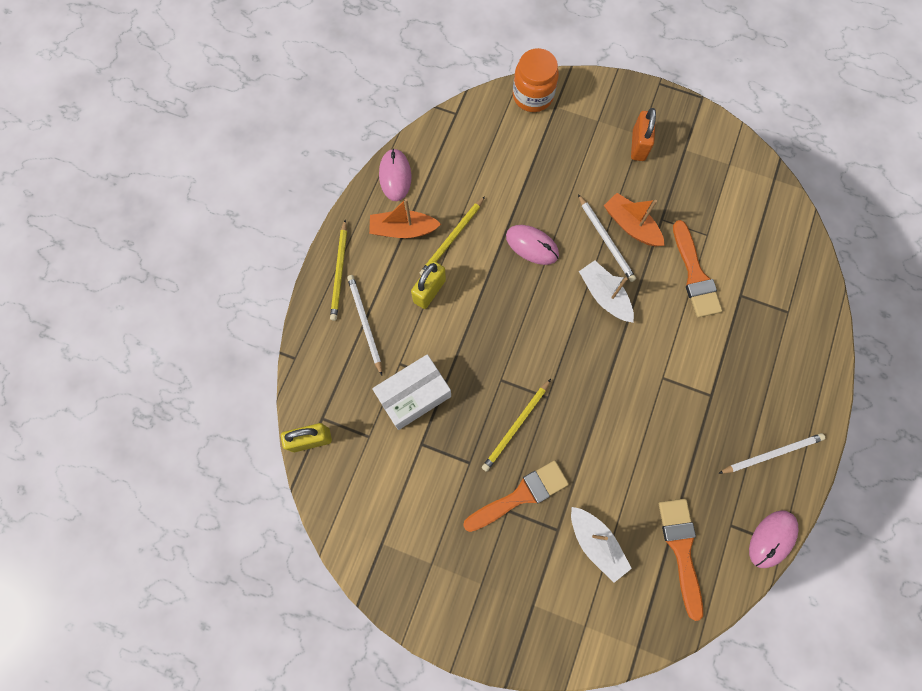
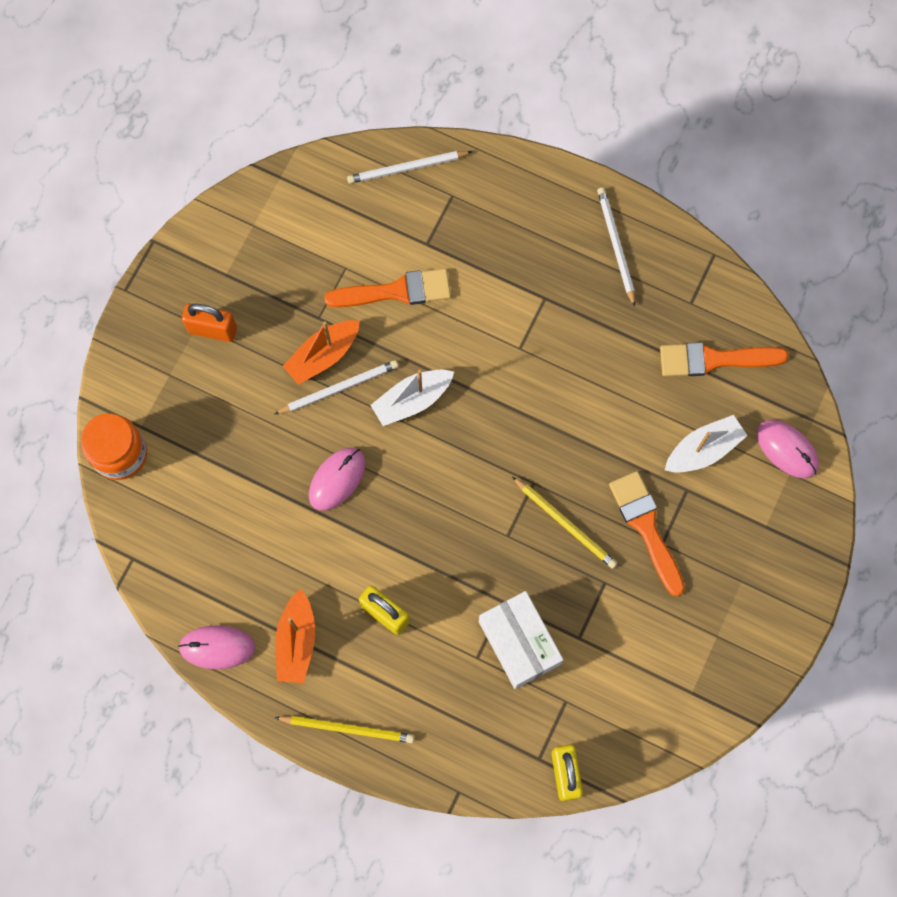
camera: 85 degrees left, 0 degrees up
white pencil [347,275,382,375] -> white pencil moved to [347,151,472,184]
yellow pencil [420,196,485,275] -> none
pink mouse [749,510,799,568] -> pink mouse moved to [757,420,819,479]

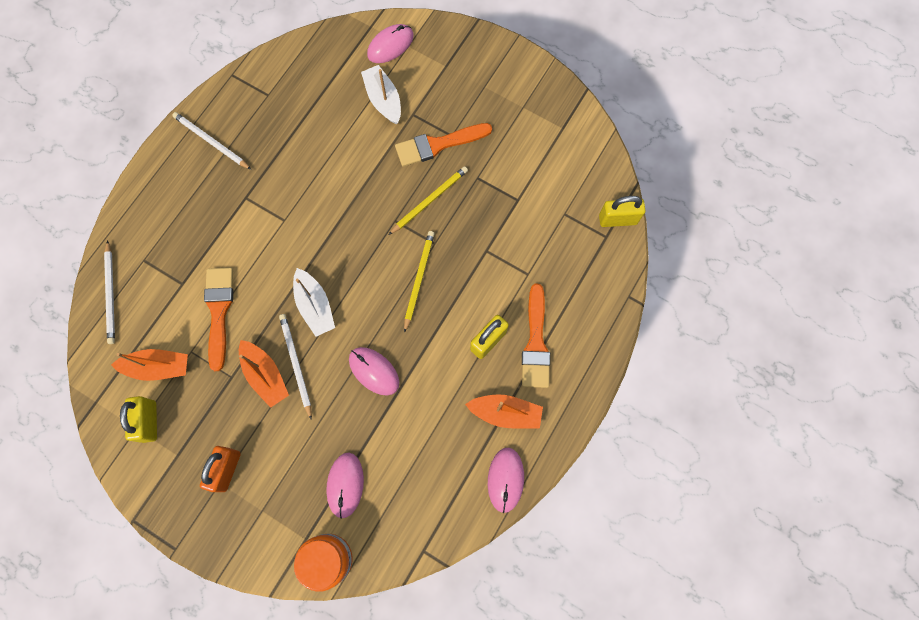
camera: 85 degrees left, 0 degrees up
yellow pencil [274,716,414,743] -> yellow pencil moved to [404,231,435,333]
white box [479,591,563,689] -> none
white pencil [597,188,635,307] -> white pencil turned 45 degrees clockwise [172,112,252,170]
orange brush [660,342,789,376] -> orange brush moved to [522,284,550,388]
none -> orange boat [111,349,188,381]
none -> yellow padlock [120,396,157,443]
none -> pink mouse [326,453,364,519]

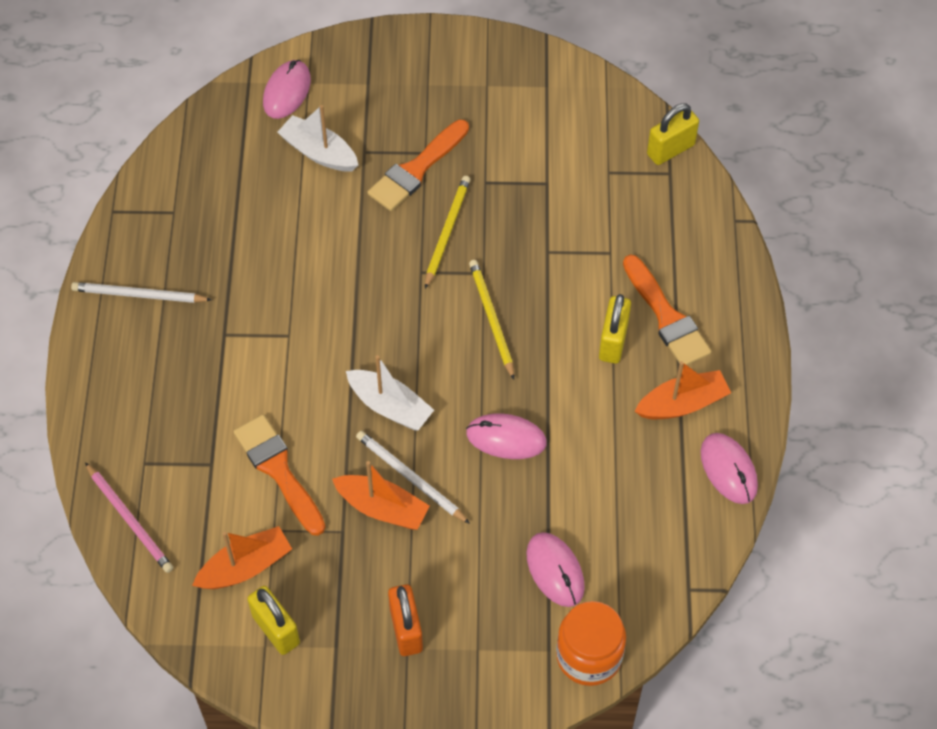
camera: 30 degrees left, 15 degrees down
white pencil [104,240,115,344] -> pink pencil [85,462,173,573]

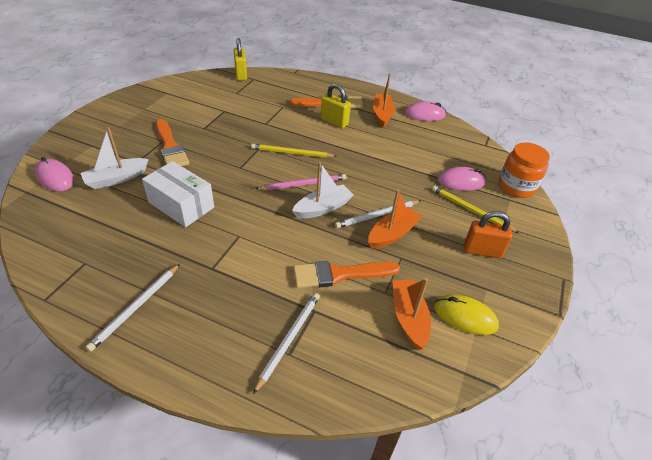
camera: 70 degrees left, 15 degrees down
pink pencil [85,462,173,573] -> pink pencil moved to [255,174,346,190]
yellow padlock [248,586,300,655] -> yellow mouse [434,294,499,335]
yellow pencil [425,176,470,289] -> yellow pencil moved to [432,186,519,233]
pink mouse [466,413,547,459] -> none
none -> white box [142,161,214,227]
none -> white pencil [253,293,320,394]

